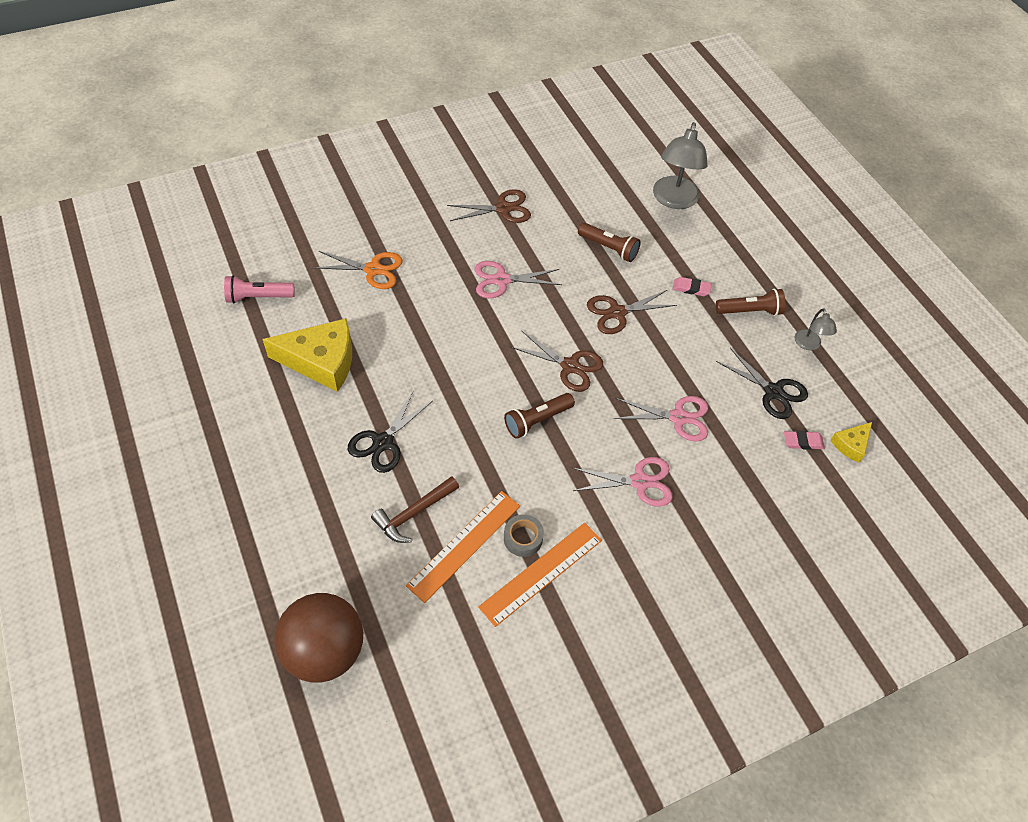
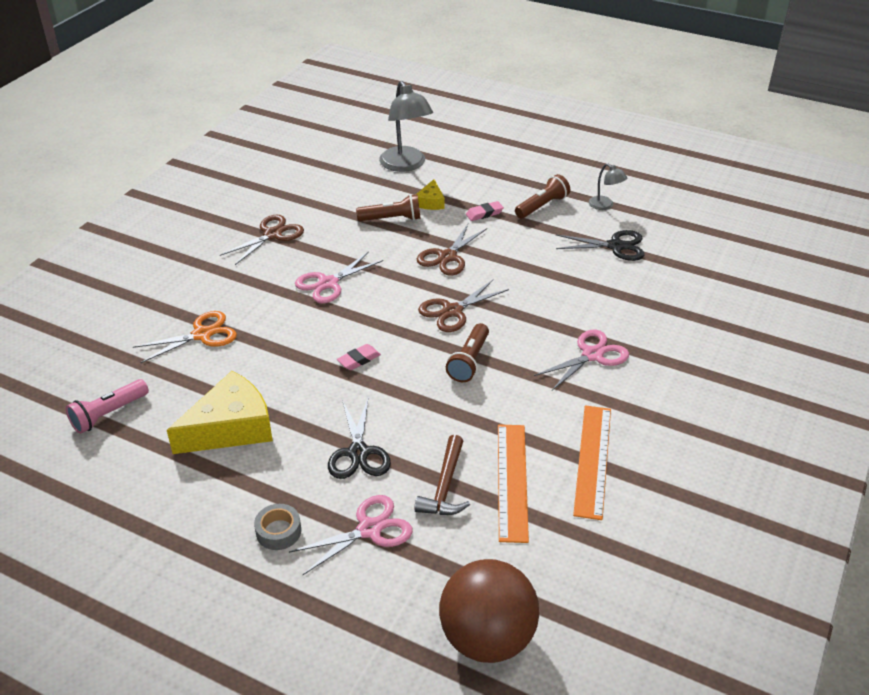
camera: 35 degrees left, 15 degrees down
grey tape [504,514,544,557] -> grey tape moved to [254,504,301,550]
brown scissors [511,331,603,392] -> brown scissors turned 150 degrees clockwise [418,279,509,332]
pink scissors [613,396,708,441] -> pink scissors moved to [289,495,413,575]
pink eraser [784,431,825,450] -> pink eraser moved to [337,344,381,370]
yellow cheese [830,422,872,463] -> yellow cheese moved to [417,179,445,210]

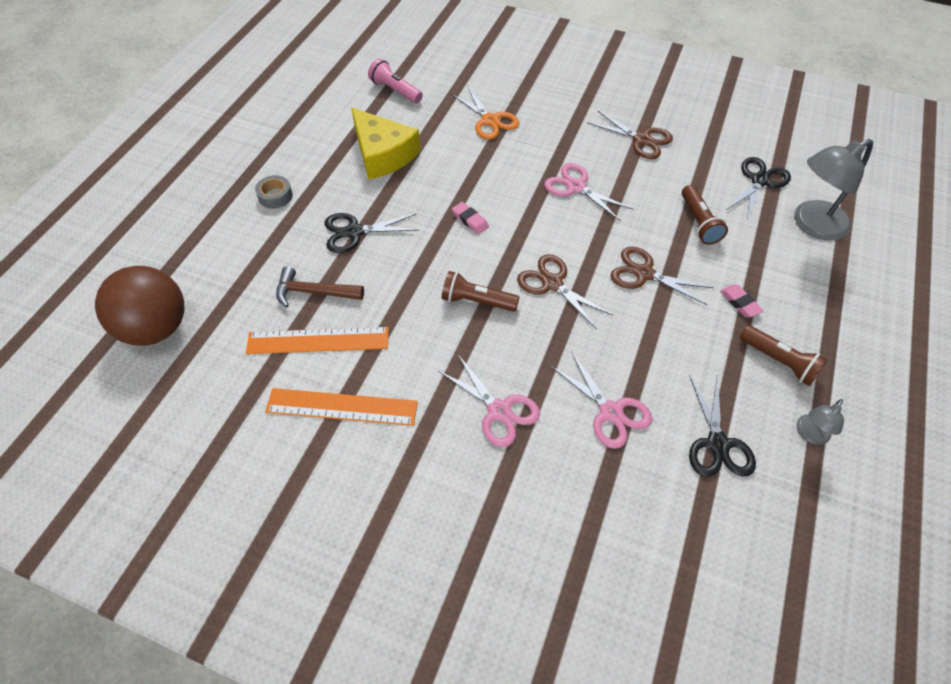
camera: 85 degrees right, 15 degrees up
pink scissors [289,495,413,575] -> pink scissors moved to [551,351,652,449]
yellow cheese [417,179,445,210] -> none
none -> black scissors [726,157,791,220]

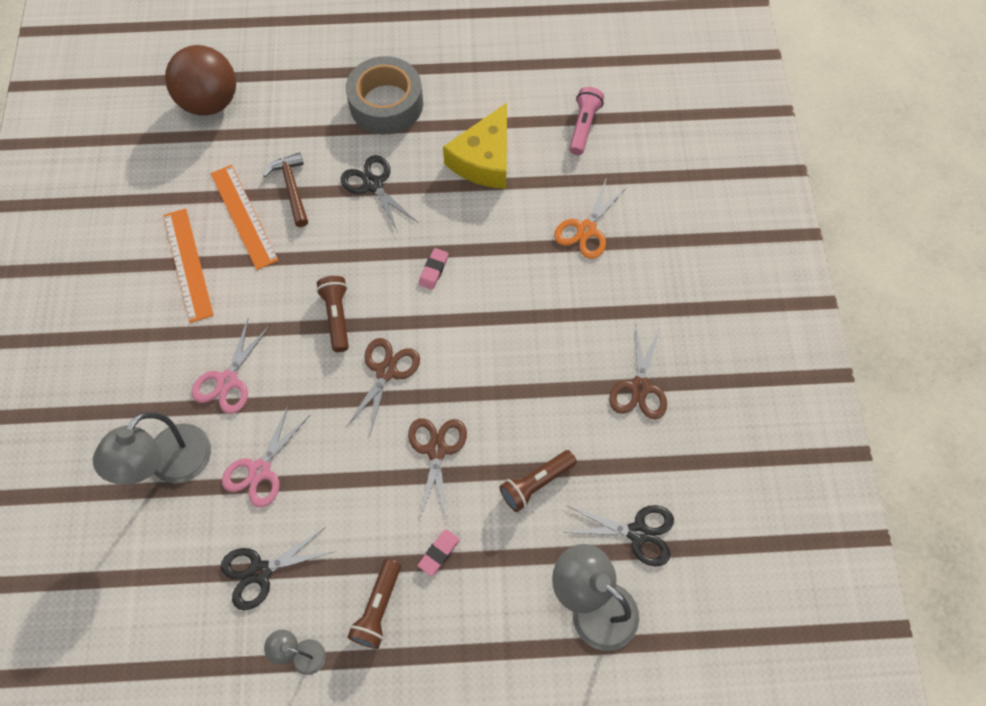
camera: 65 degrees right, 10 degrees up
grey tape [255,175,293,209] -> grey tape [346,56,423,135], size x2.20
pink scissors [544,163,633,221] -> none
none -> grey lamp [93,412,211,485]

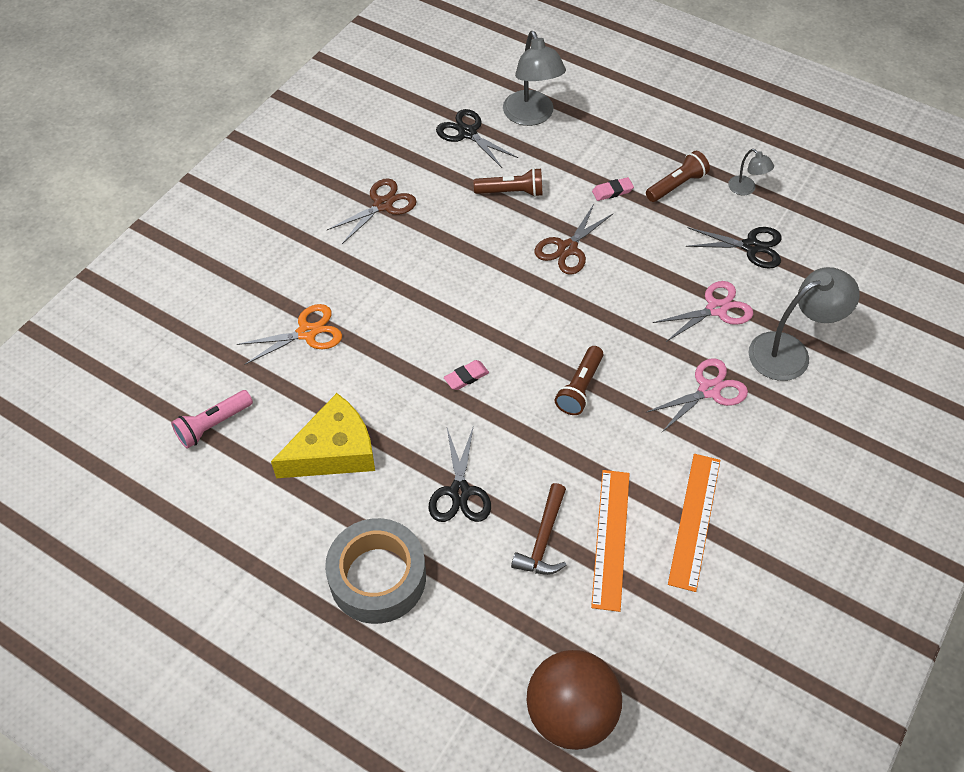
camera: 145 degrees left, 10 degrees down
brown scissors [345,338,420,437] -> none

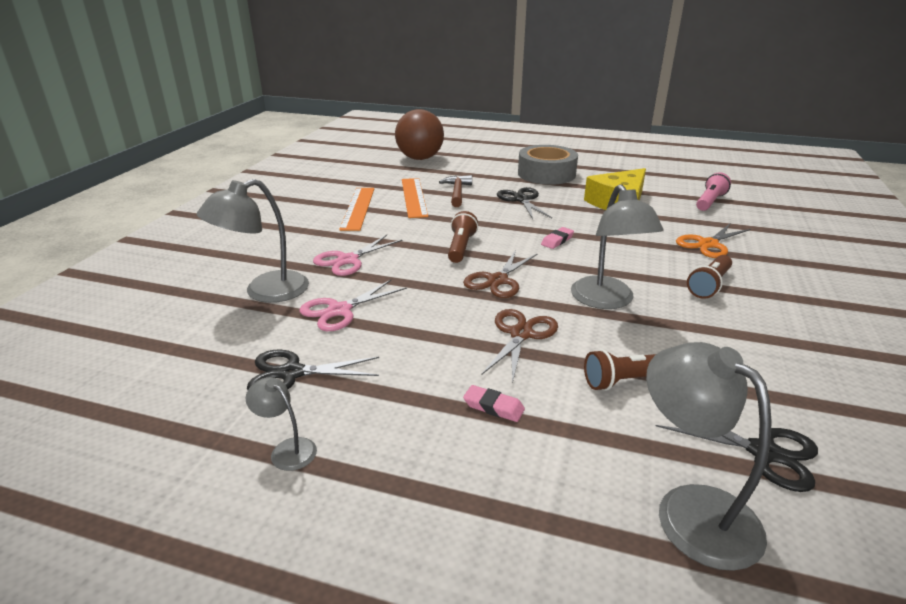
camera: 165 degrees right, 25 degrees down
brown scissors [327,179,417,244] -> brown scissors moved to [463,250,538,298]
pink eraser [592,177,634,201] -> pink eraser turned 60 degrees clockwise [463,385,525,422]
brown flashlight [646,151,710,202] -> brown flashlight moved to [687,255,732,299]
none -> grey lamp [571,184,664,309]

